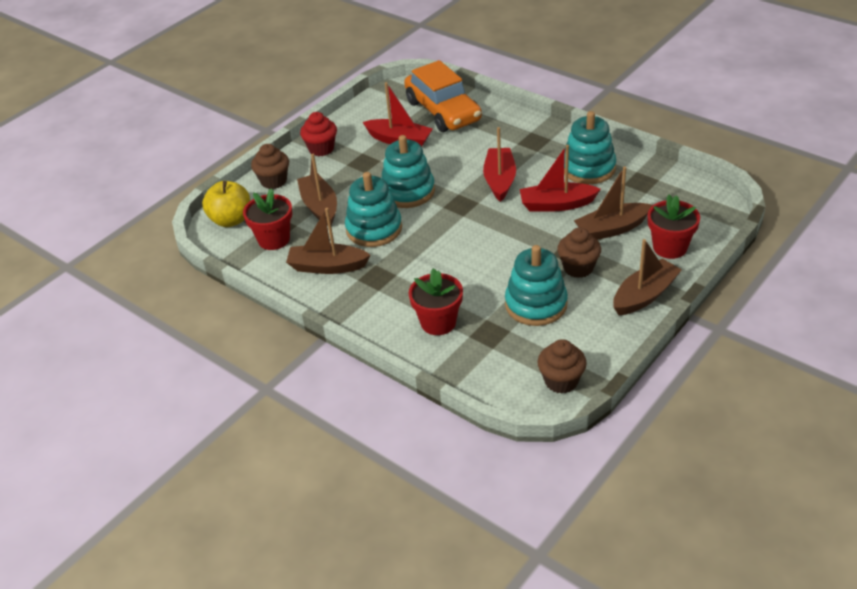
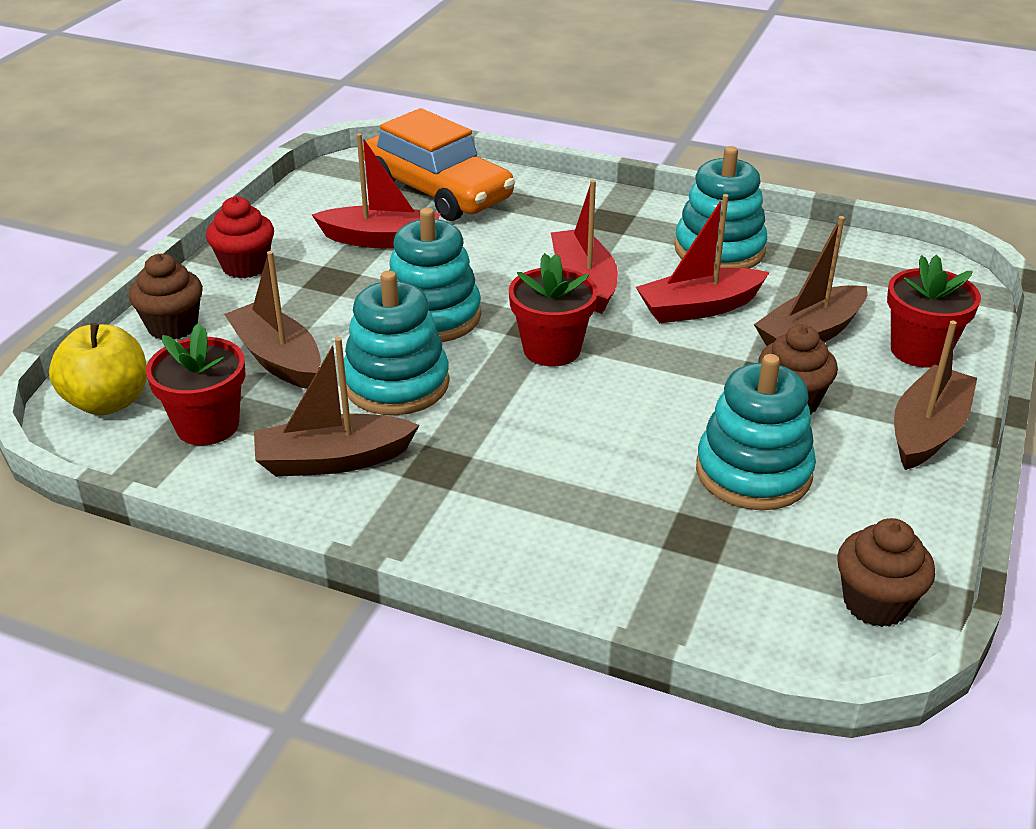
camera: 20 degrees left, 5 degrees down
red flower pot [409,268,463,335] -> red flower pot moved to [509,253,598,367]

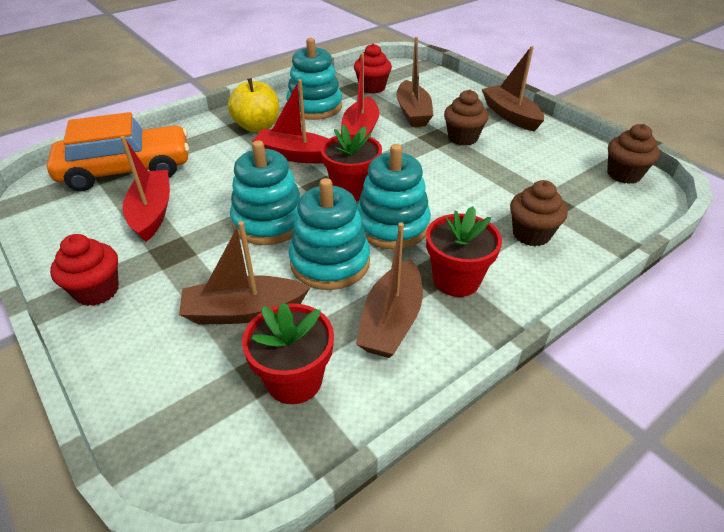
camera: 60 degrees left, 5 degrees up
yellow apple [49,323,147,415] -> yellow apple moved to [228,78,279,132]
brown cupcake [129,254,203,340] -> brown cupcake moved to [510,180,568,246]
red boat [312,133,441,249] -> red boat turned 45 degrees counterclockwise [120,136,170,242]
turquoise stacking toy [696,354,816,510] -> turquoise stacking toy moved to [357,144,431,249]
red flower pot [887,254,981,368] -> red flower pot moved to [426,206,502,297]
none -> red cupcake [354,43,392,94]

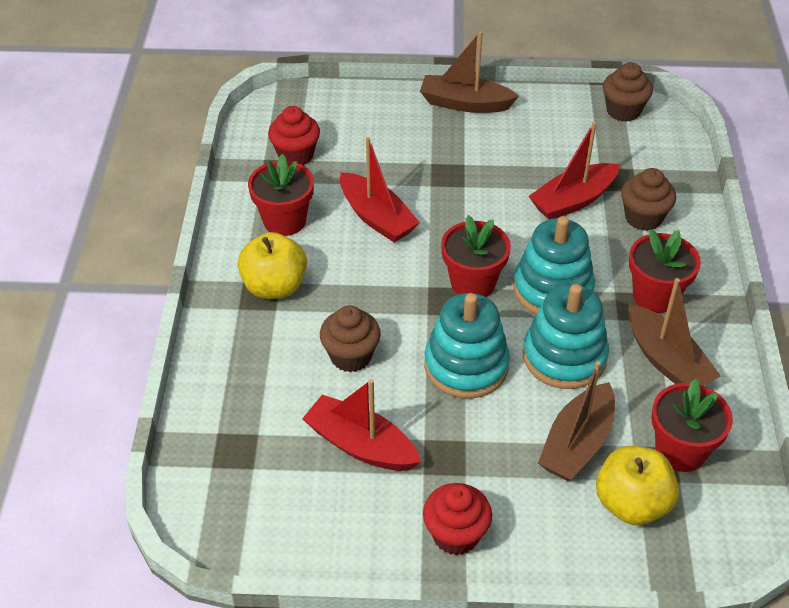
camera: 50 degrees left, 5 degrees up
orange car [47,112,189,191] -> none
red boat [252,79,328,163] -> red boat moved to [529,122,620,219]
turquoise stacking toy [286,38,342,120] -> red flower pot [248,154,314,236]
brown boat [396,37,433,127] -> none
brown cupcake [444,90,489,146] -> brown cupcake moved to [320,305,381,372]
none -> yellow apple [596,446,679,525]

